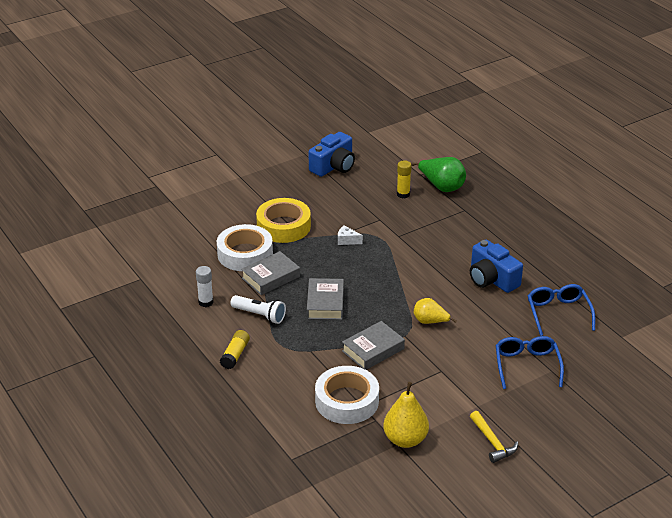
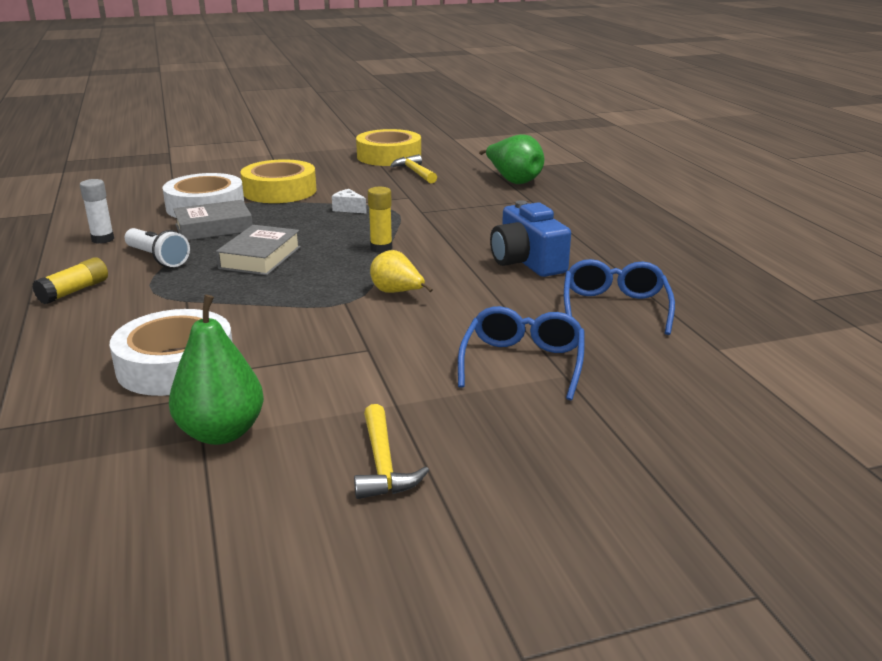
camera: 15 degrees right, 10 degrees down
blue camera [309,132,355,177] -> yellow tape [356,129,421,166]
grey book [342,321,405,370] -> none
yellow pear [383,382,429,448] -> green pear [169,295,264,445]
yellow glue stick [397,160,412,198] -> yellow glue stick moved to [368,187,392,253]
none -> yellow hammer [390,154,437,184]

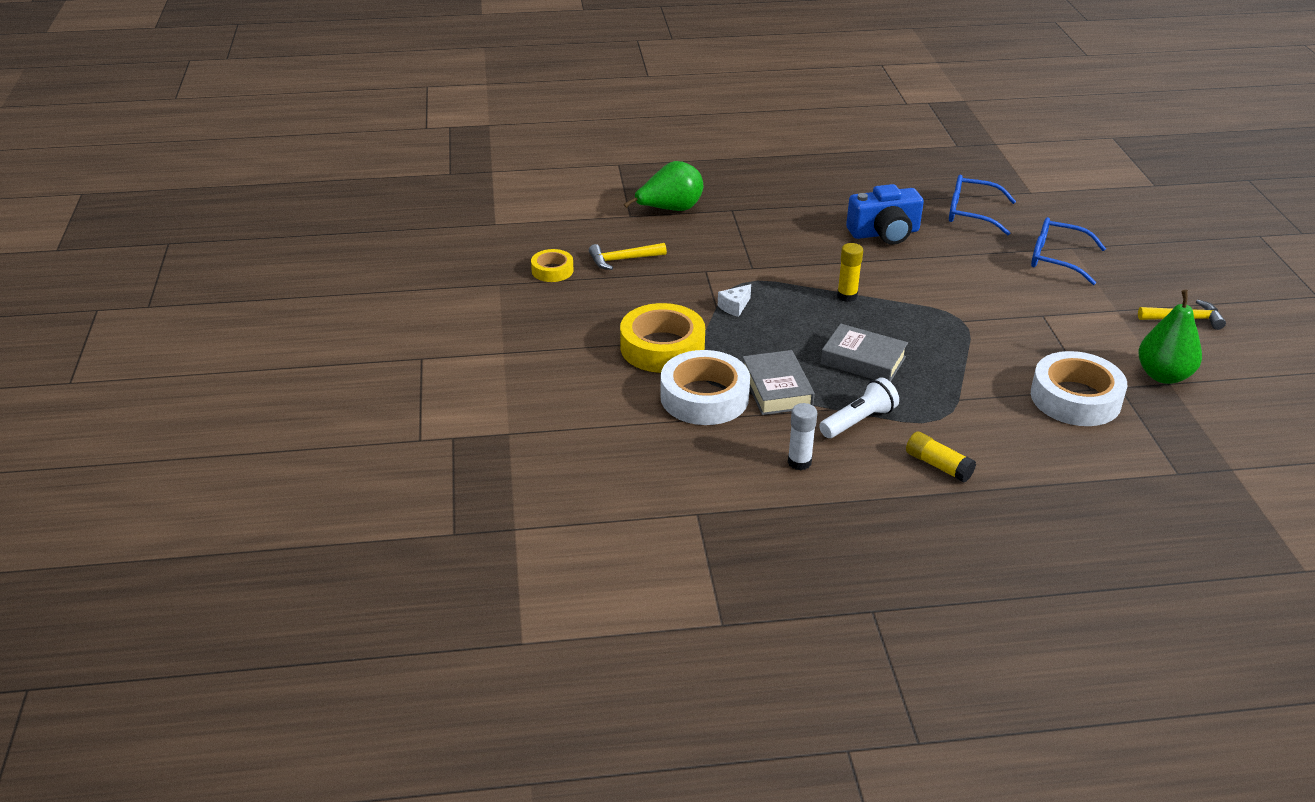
camera: 80 degrees left, 10 degrees up
yellow tape [356,129,421,166] -> yellow tape [531,249,574,282], size x0.54
yellow pear [370,250,433,293] -> none

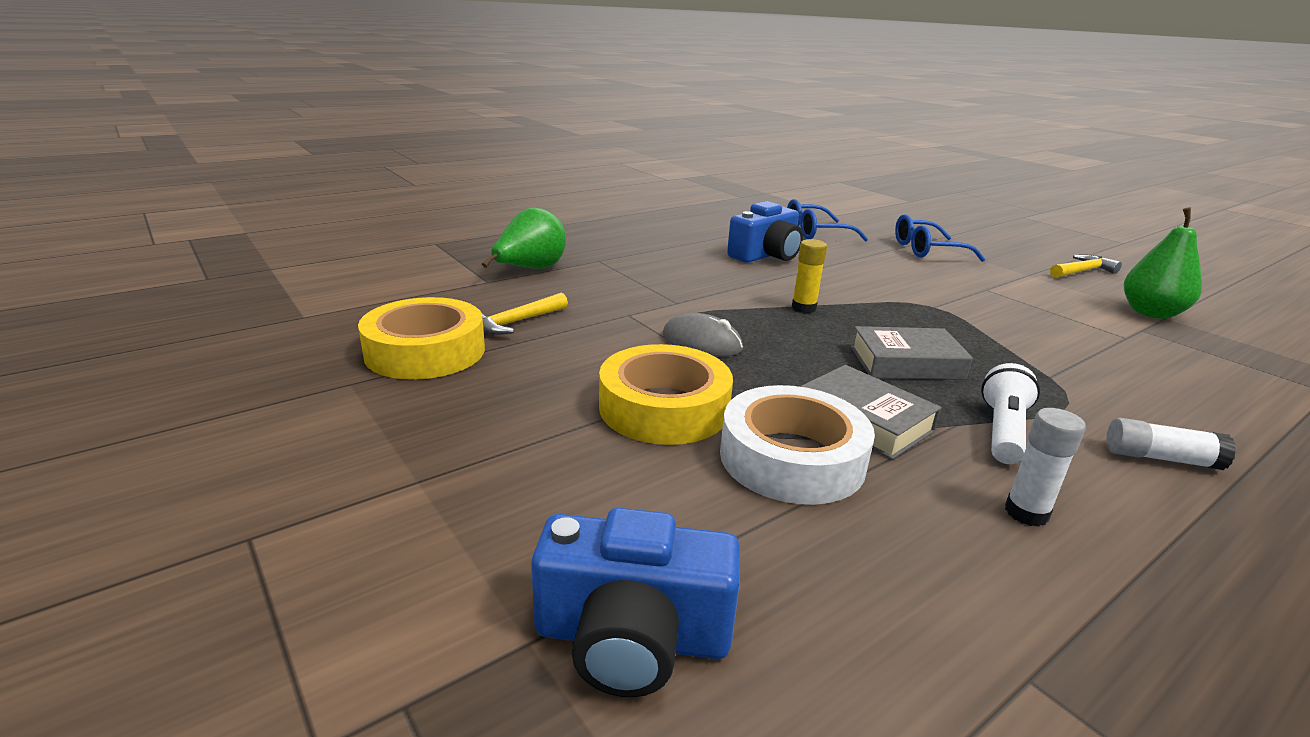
camera: 30 degrees left, 10 degrees down
yellow tape [531,249,574,282] -> yellow tape [358,297,485,380], size x1.86
white cheese [718,284,751,317] -> grey mouse [662,313,743,357]
yellow glue stick [906,432,976,483] -> white glue stick [1107,418,1236,470]
white tape [1031,351,1127,426] -> none
none -> blue camera [531,508,740,697]

